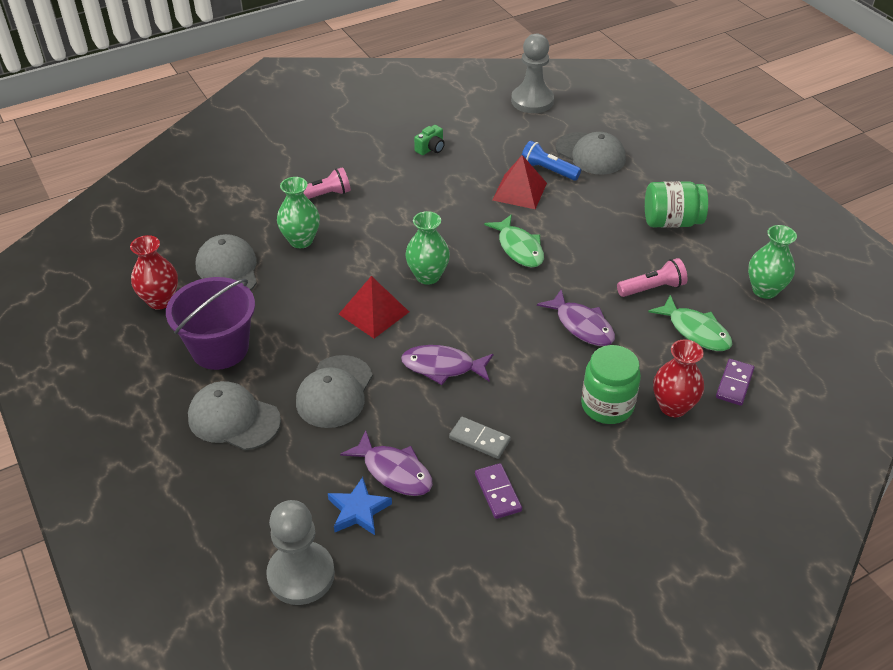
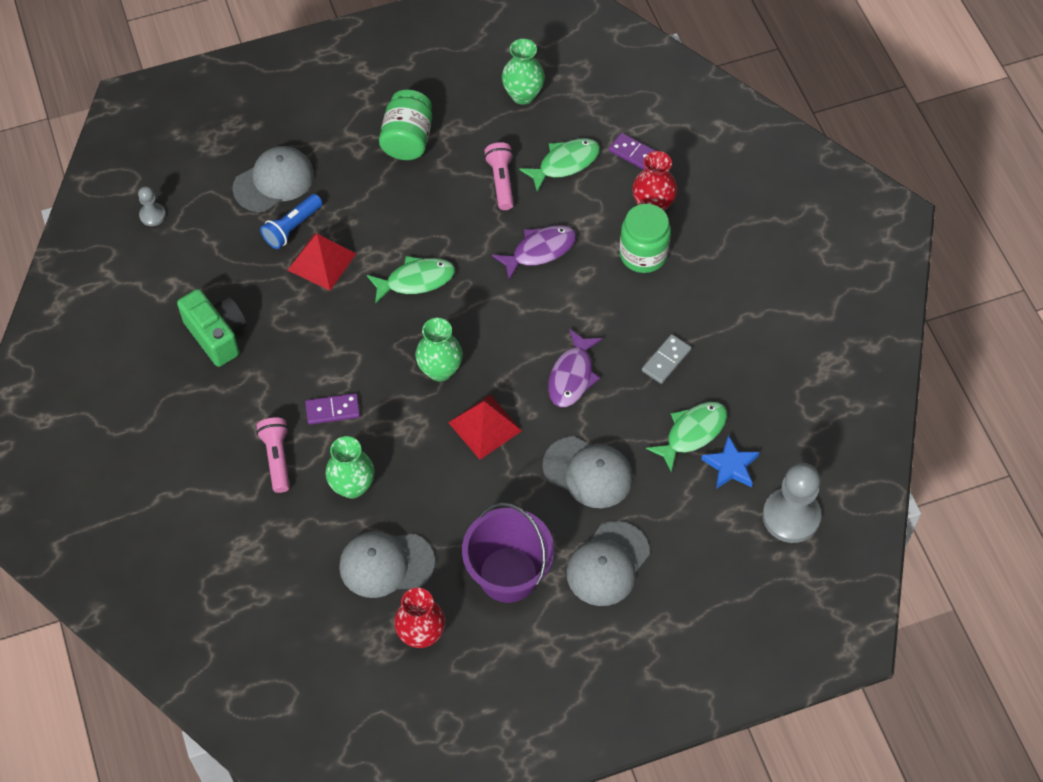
camera: 80 degrees left, 15 degrees up
purple fish [340,430,433,496] -> green fish [646,402,727,472]
green camera [414,125,445,155] -> green camera [177,289,247,367], size x1.87
purple domino [475,463,522,519] -> purple domino moved to [305,393,360,425]
grey pawn [511,33,554,113] -> grey pawn [138,186,166,226], size x0.50

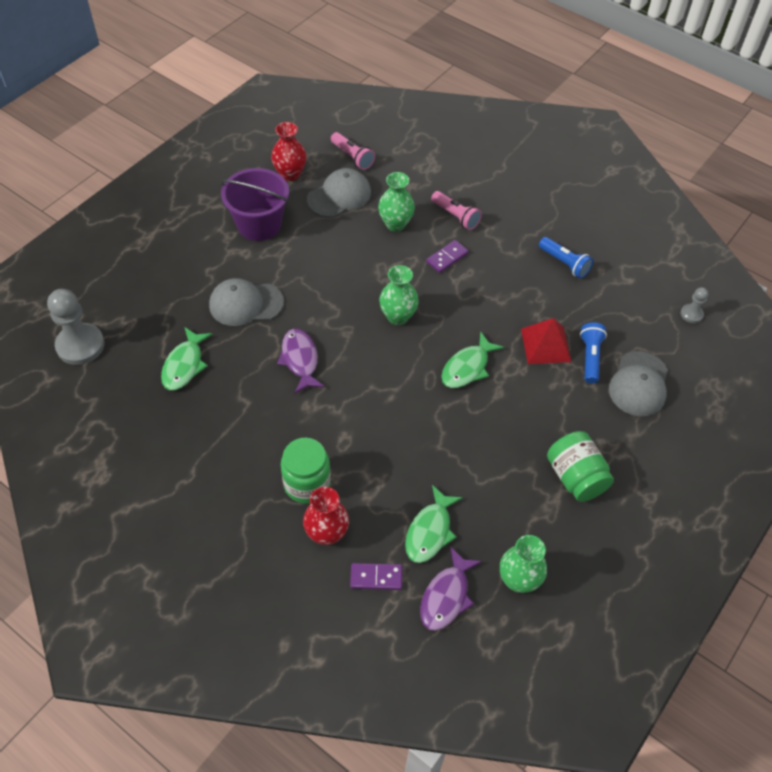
camera: 145 degrees right, 5 degrees down
green camera [177,289,247,367] -> blue flashlight [539,237,593,279]
red pyramid [448,395,522,460] -> none
pink flashlight [484,142,514,210] -> pink flashlight moved to [331,132,375,170]
purple fish [492,225,576,280] -> purple fish moved to [420,547,482,631]
grey cap [567,521,650,606] -> none
grey domino [642,334,691,384] -> none
blue star [701,435,759,489] -> none

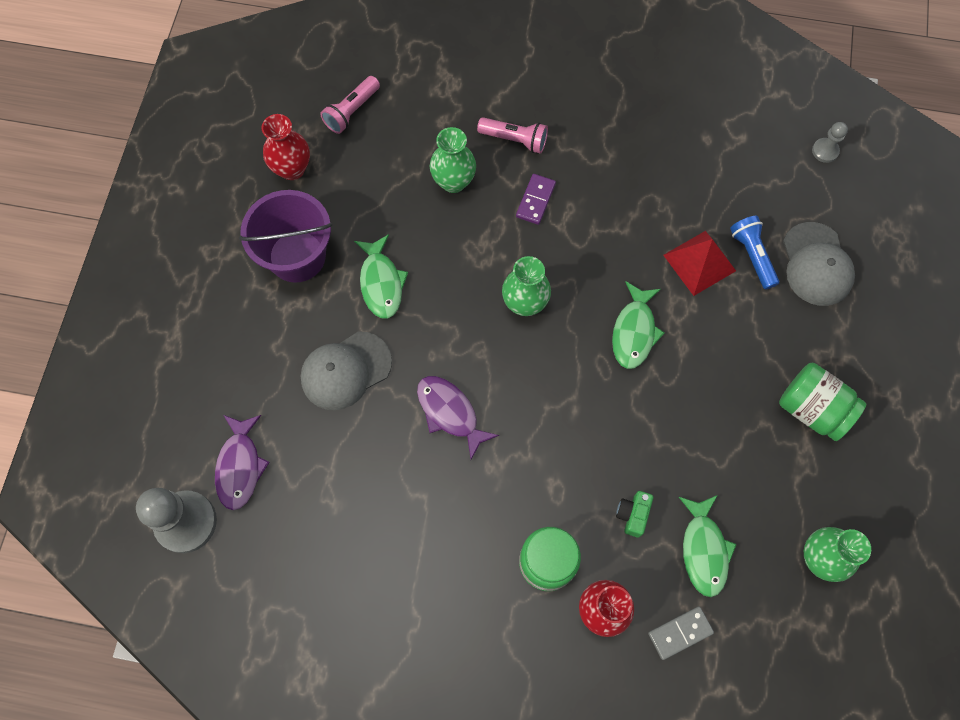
camera: 25 degrees left, 15 degrees up
green fish [161,327,213,390] -> green fish moved to [354,234,408,319]
grey cap [307,168,371,218] -> none
pink flashlight [331,132,375,170] -> pink flashlight turned 105 degrees clockwise [320,76,380,134]
purple domino [350,563,402,590] -> grey domino [648,606,714,660]
purple fish [420,547,482,631] -> purple fish moved to [215,415,270,510]
blue flashlight [539,237,593,279] -> none
none -> green camera [616,491,653,538]

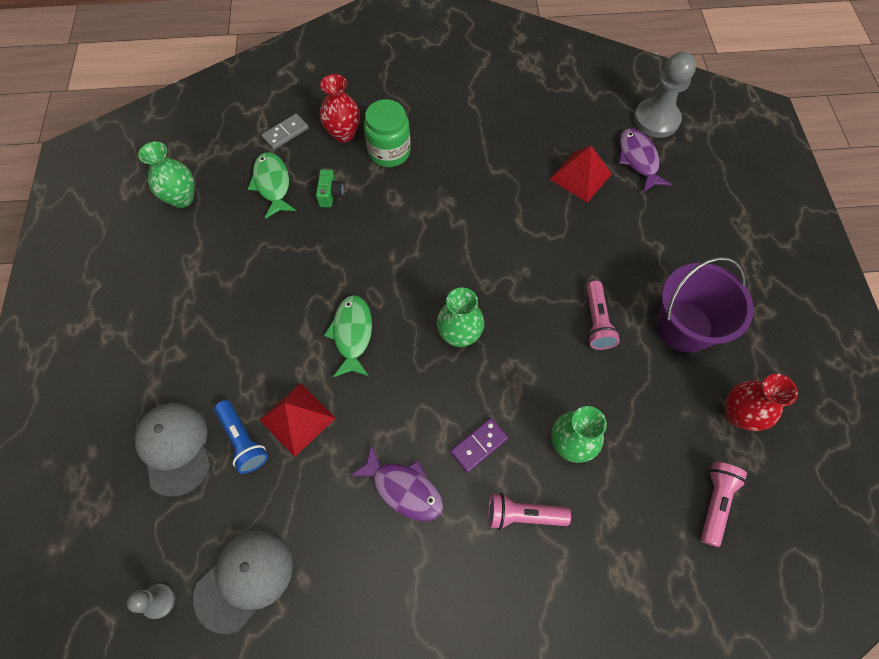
camera: 165 degrees right, 5 degrees down
grey cap [301,331,392,410] -> grey cap moved to [193,530,293,634]
green fish [354,234,408,319] -> pink flashlight [586,280,620,350]
purple fish [417,376,499,459] -> purple fish moved to [350,444,443,521]
purple domino [516,174,556,225] -> purple domino turned 45 degrees clockwise [450,418,508,472]
green jar [779,363,866,441] -> none
none -> red pyramid [550,146,612,203]

